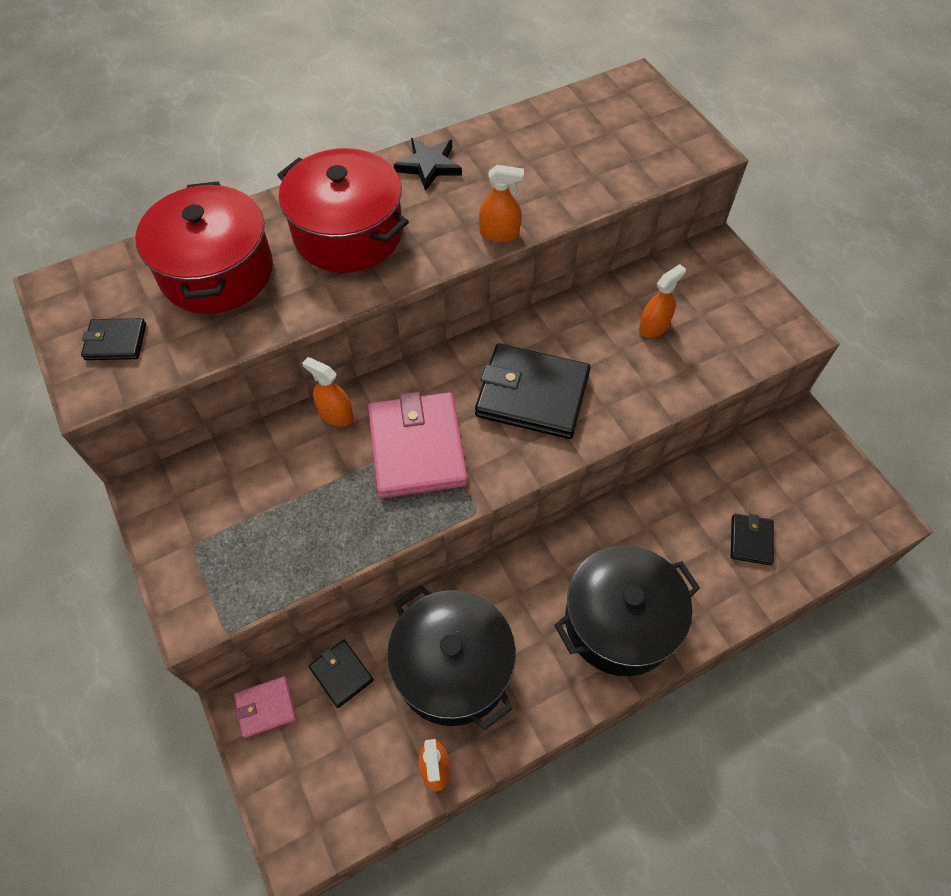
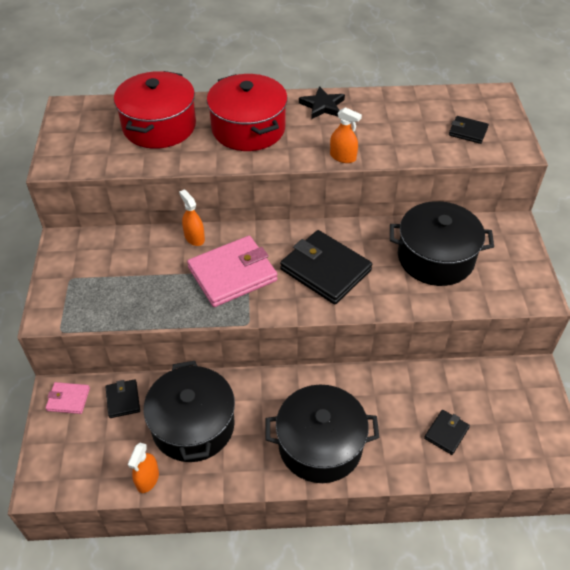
camera: 25 degrees right, 10 degrees down
black wallet [81,318,146,360] -> black wallet moved to [449,116,489,144]
pink wallet [368,392,468,498] -> pink wallet turned 45 degrees clockwise [187,236,278,307]
orange spray bottle [639,264,686,338] -> black pot [390,201,494,286]

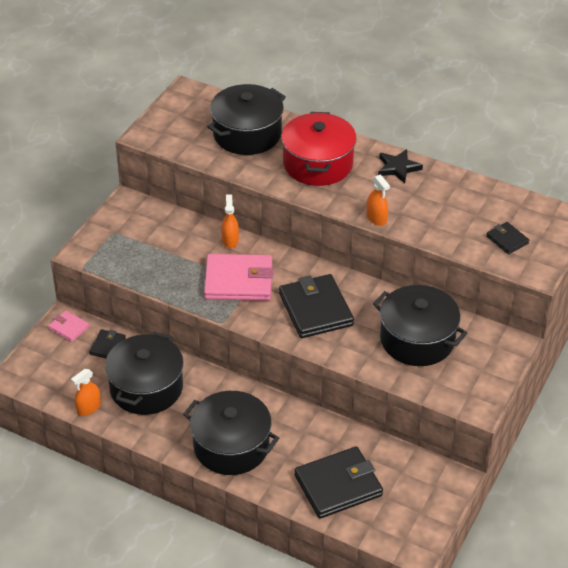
camera: 30 degrees right, 5 degrees down
red pot [114,71,196,149] -> black pot [207,84,286,155]
black wallet [424,410,470,455] -> black wallet [294,446,383,519], size x2.03

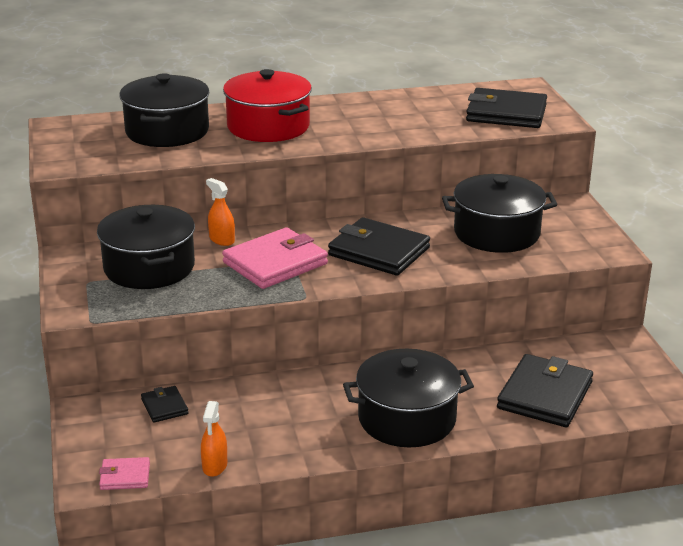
camera: 40 degrees left, 15 degrees down
pink wallet [48,311,89,342] -> pink wallet moved to [99,457,150,490]
black pot [105,332,184,415] -> black pot moved to [97,205,195,289]
orange spray bottle [367,174,390,226] -> none
black star [378,149,423,183] -> none
black wallet [486,222,529,254] -> black wallet [466,88,547,128], size x2.03

